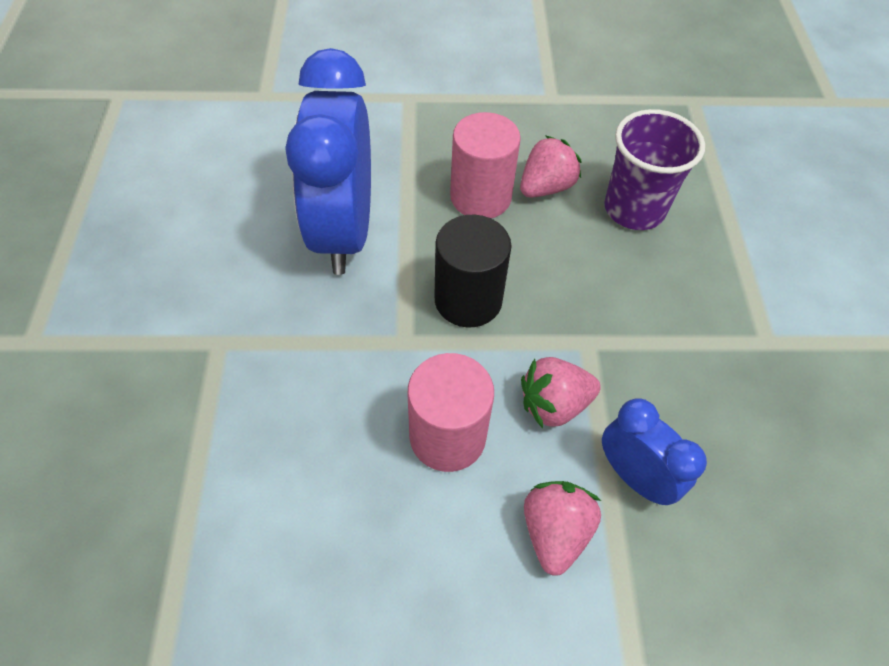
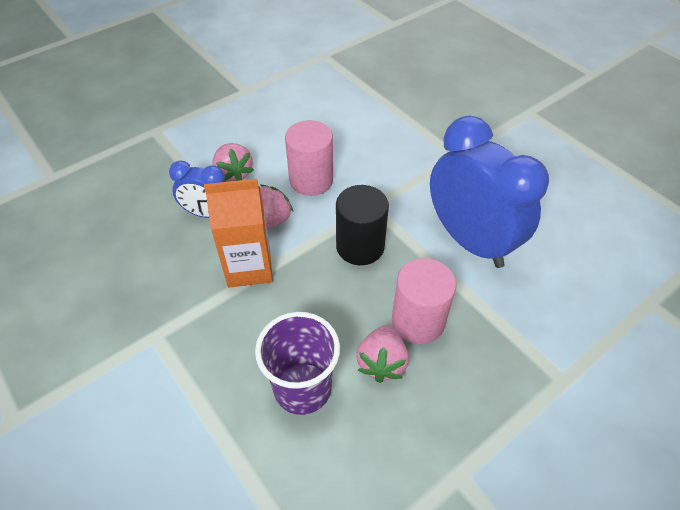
camera: 145 degrees right, 5 degrees down
none -> orange carton [204,179,273,287]

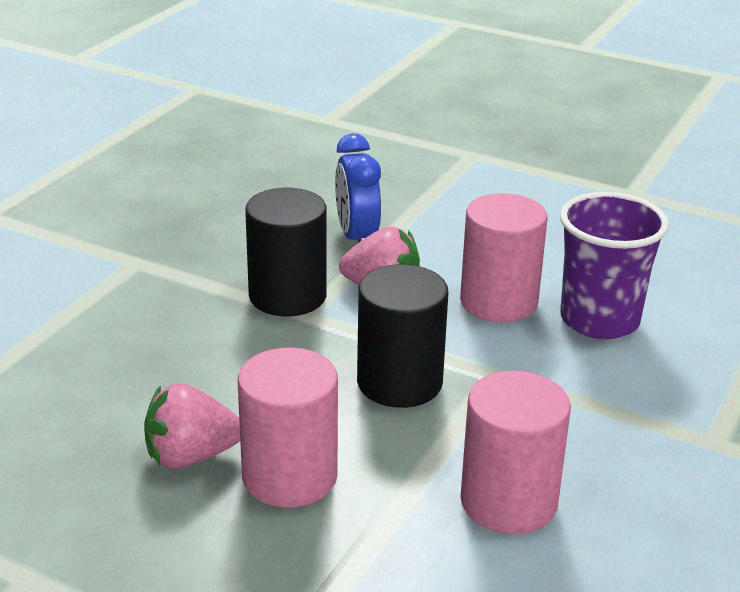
camera: 65 degrees right, 20 degrees down
orange carton [204,179,273,287] -> black cylinder [245,188,327,316]
pink strawberry [212,143,254,182] -> none
purple cup [255,312,340,415] -> purple cup moved to [560,192,669,339]
blue clock [430,116,549,268] -> pink cylinder [460,371,571,534]

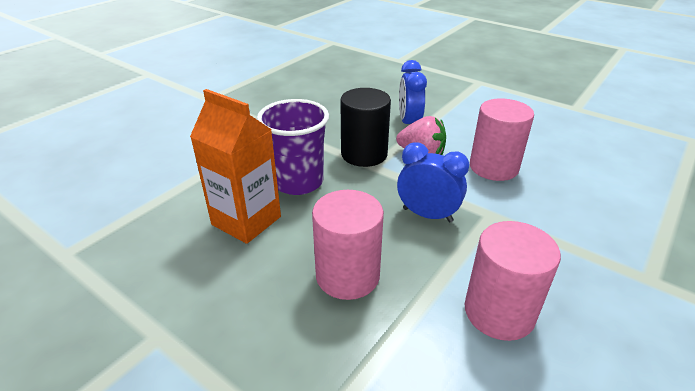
camera: 10 degrees right, 5 degrees up
pink strawberry [144,383,240,469] -> none
black cylinder [357,264,448,408] -> blue clock [397,142,469,222]
purple cup [560,192,669,339] -> purple cup moved to [257,99,329,195]
none -> orange carton [190,89,281,244]

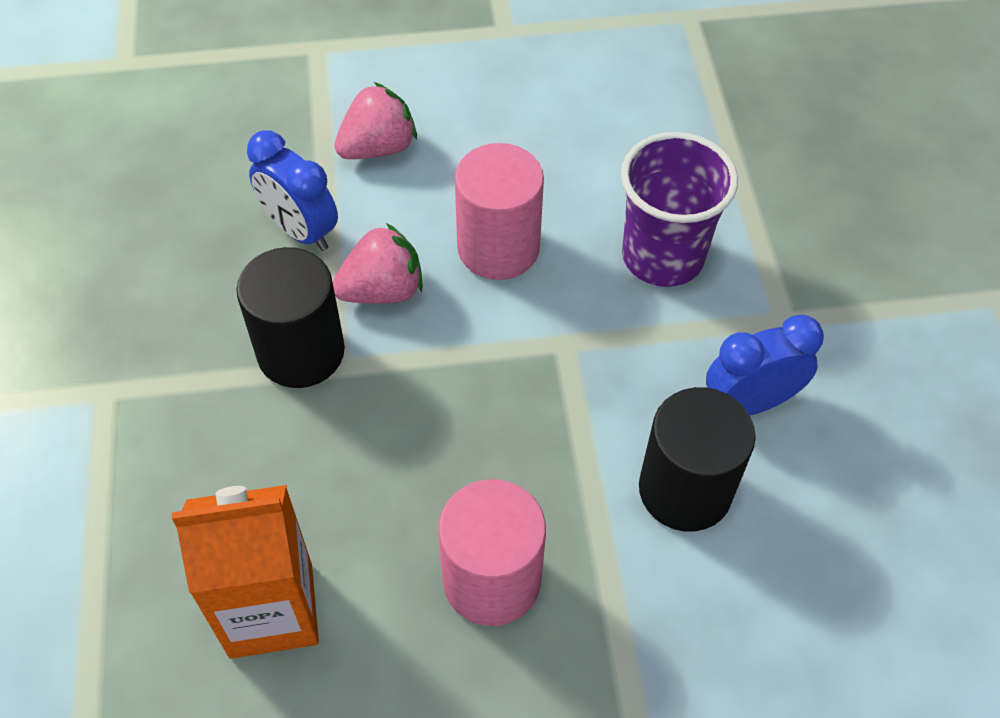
camera: 45 degrees left, 20 degrees up
purple cup [257,99,329,195] -> purple cup moved to [621,132,738,287]
blue clock [397,142,469,222] -> blue clock moved to [706,315,824,415]
pink cylinder [464,221,561,341] -> black cylinder [639,387,756,532]
none -> pink strawberry [334,82,417,159]

